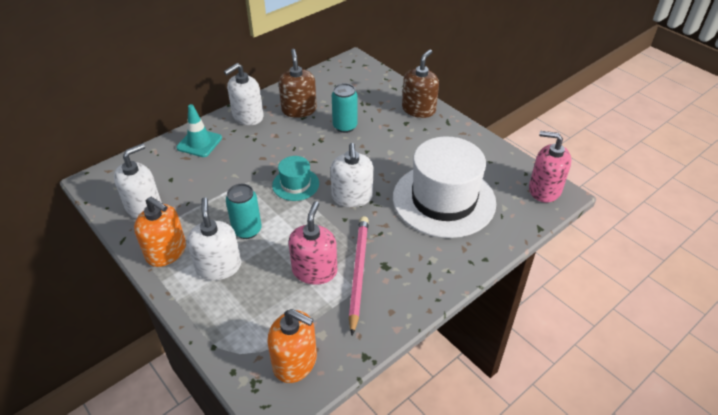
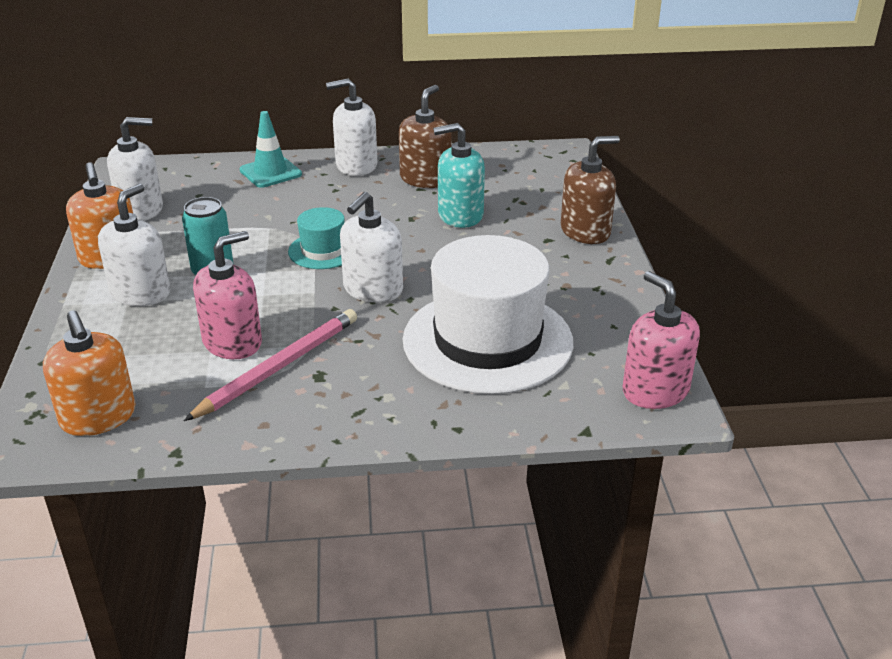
camera: 35 degrees right, 10 degrees down
turquoise can [332,83,357,133] -> turquoise soap dispenser [433,123,485,228]

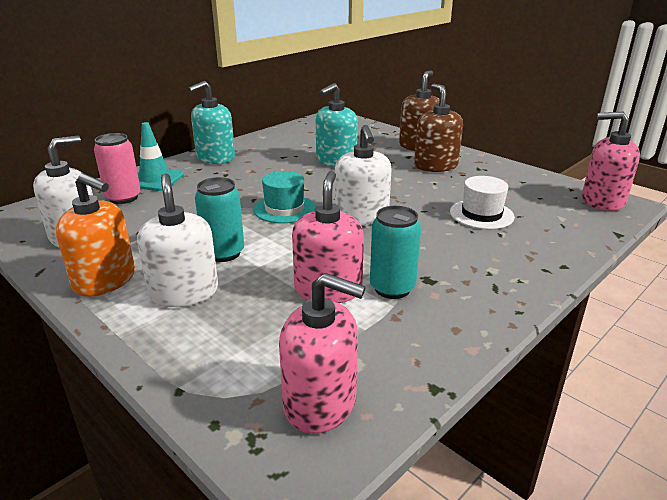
camera: 40 degrees left, 5 degrees down
orange soap dispenser [43,310,136,436] -> pink soap dispenser [279,273,366,434]
pink pencil [184,309,357,421] -> turquoise can [370,206,421,299]
white soap dispenser [326,78,377,176] -> turquoise soap dispenser [188,81,235,164]
brown soap dispenser [399,85,452,188] -> brown soap dispenser moved to [414,84,463,172]
white hat [403,235,573,394] -> white hat [450,176,515,229], size x0.47
none -> pink can [94,133,141,204]

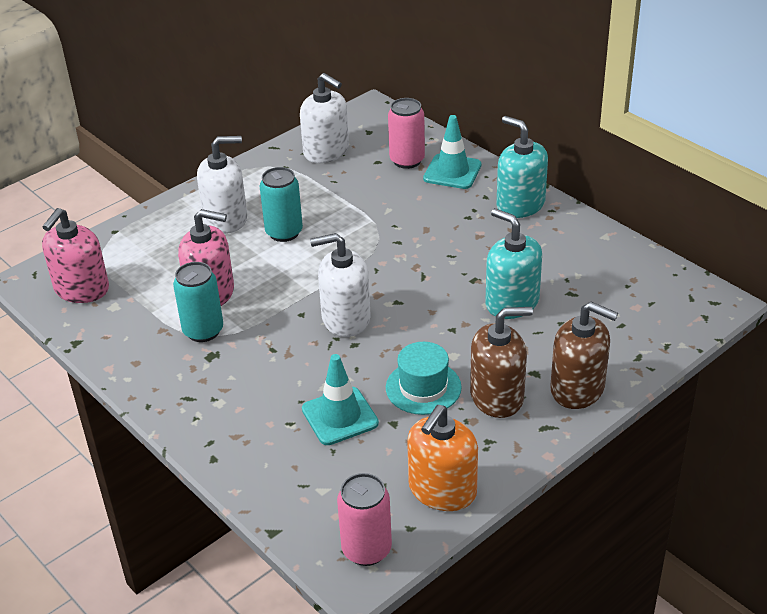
camera: 95 degrees right, 10 degrees up
orange soap dispenser [56,173,135,297] -> orange soap dispenser moved to [407,405,478,511]
turquoise hat [253,171,315,223] -> turquoise hat moved to [386,342,462,415]
white hat [450,176,515,229] -> turquoise traffic cone [302,354,379,445]
pink soap dispenser [582,112,640,211] -> pink can [337,473,392,566]

